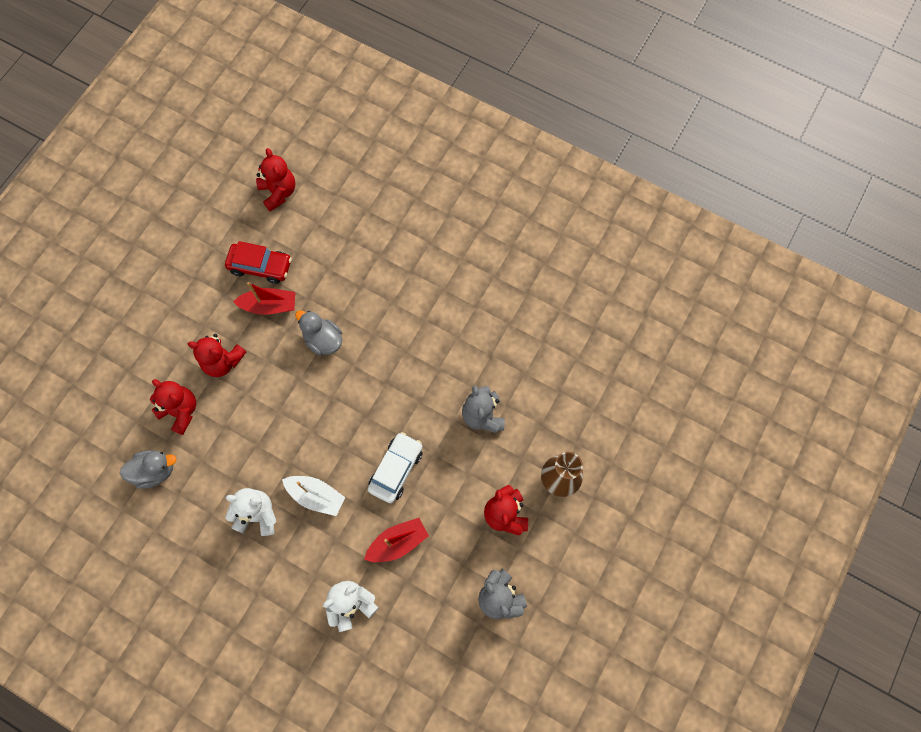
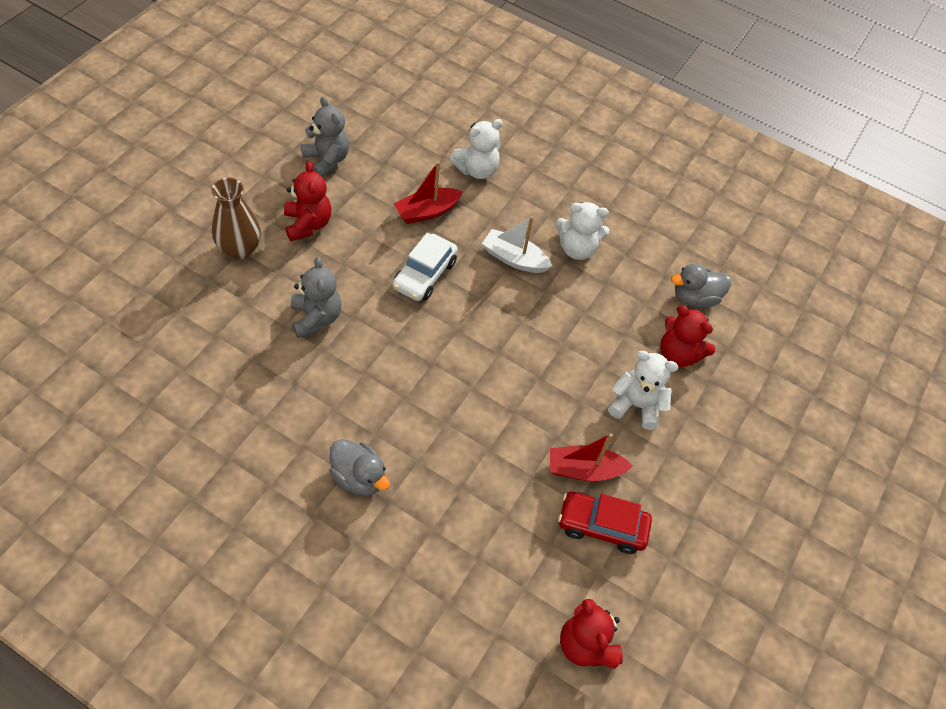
camera: 175 degrees right, 15 degrees down
red teddy bear [188,334,247,377] -> white teddy bear [608,351,679,430]
grey duck [295,310,342,356] -> grey duck moved to [329,439,390,496]

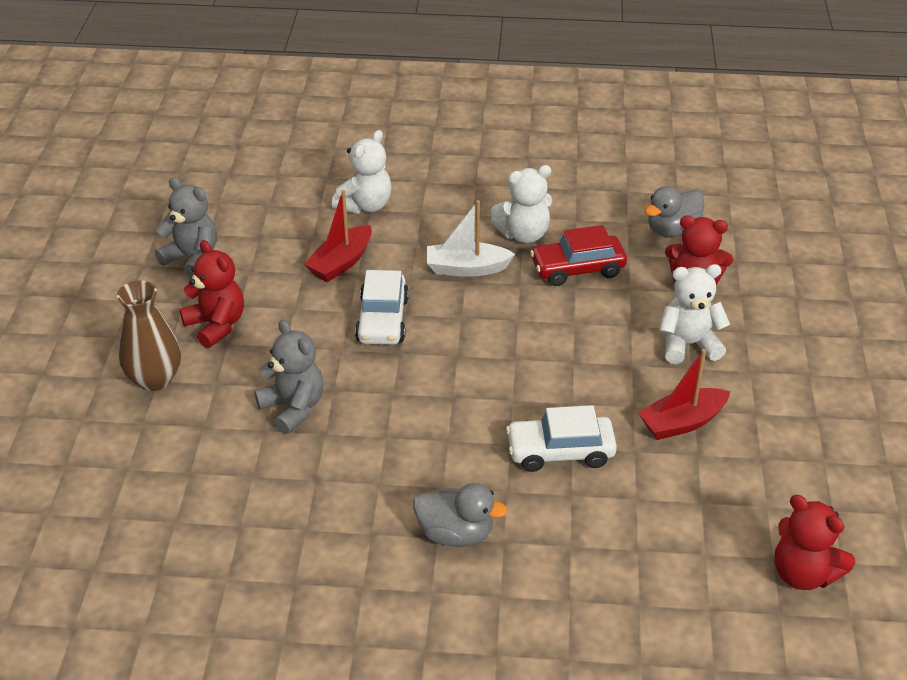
camera: 20 degrees left, 15 degrees down
red car [558,491,652,554] -> red car moved to [530,225,627,286]
none -> white car [506,405,617,472]

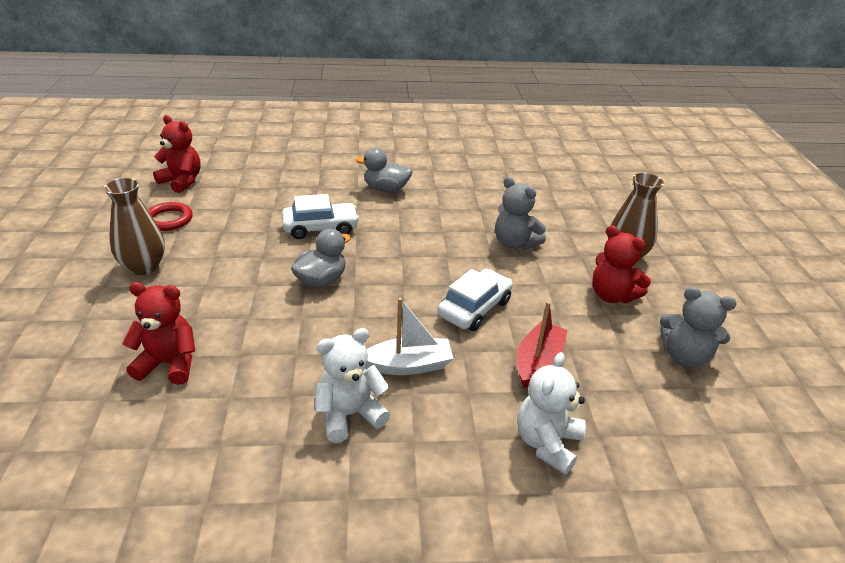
camera: 170 degrees right, 5 degrees down
white car [355,270,409,345] -> white car turned 45 degrees clockwise [438,269,513,331]
red car [530,225,627,286] -> none
red boat [638,349,730,440] -> none
grey duck [645,186,704,237] -> grey duck moved to [291,228,351,287]
white teddy bear [659,264,730,364] -> none
none -> brown vase [104,178,165,275]
none -> red ring [148,202,193,231]

